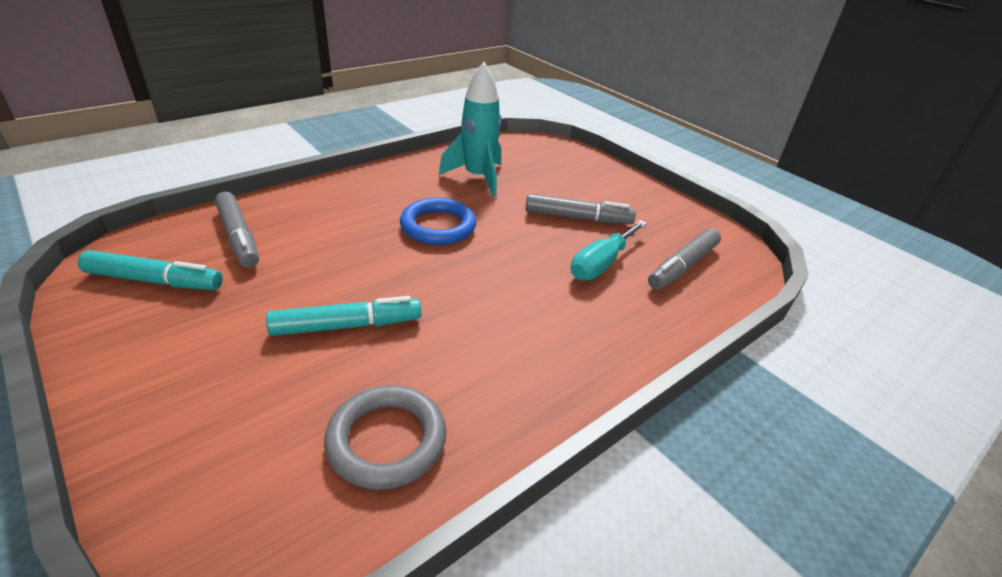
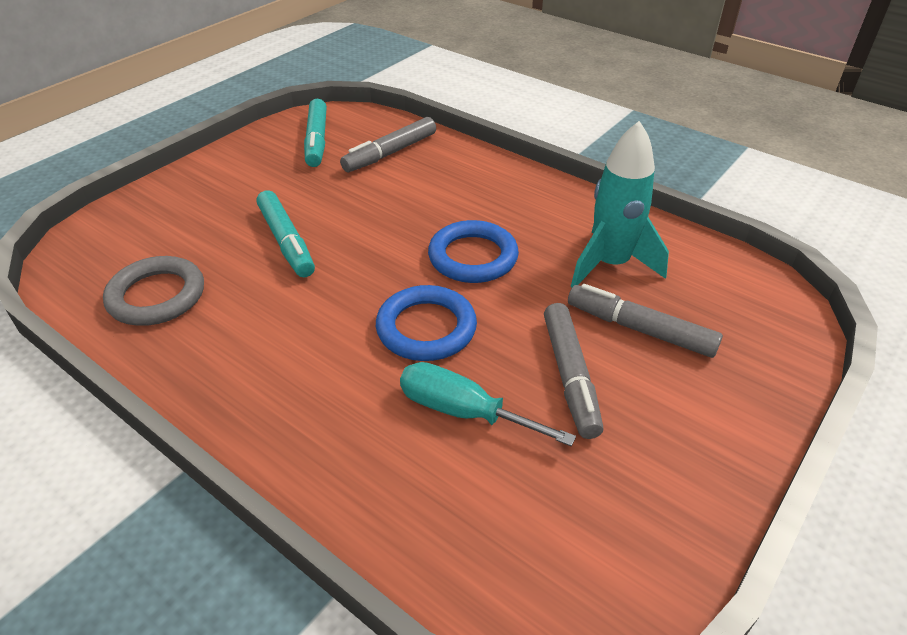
camera: 80 degrees right, 5 degrees up
grey marker [648,228,721,290] -> grey marker moved to [568,284,723,358]
none -> blue ring [376,285,477,361]

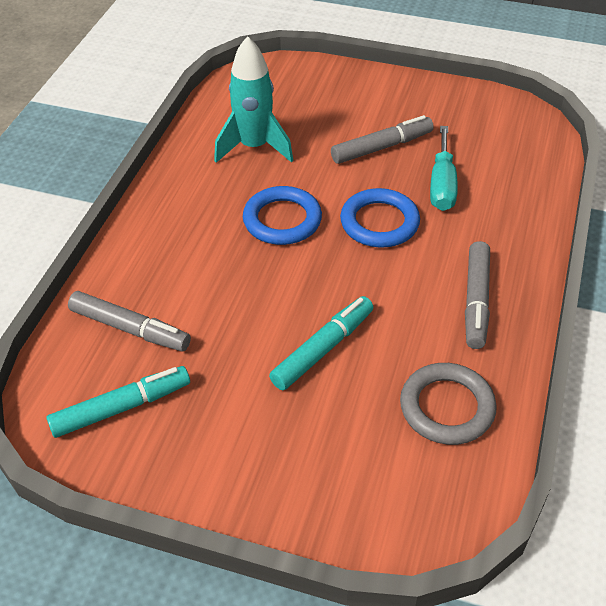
camera: 110 degrees left, 5 degrees up
grey marker [568,284,723,358] -> grey marker moved to [465,241,490,349]

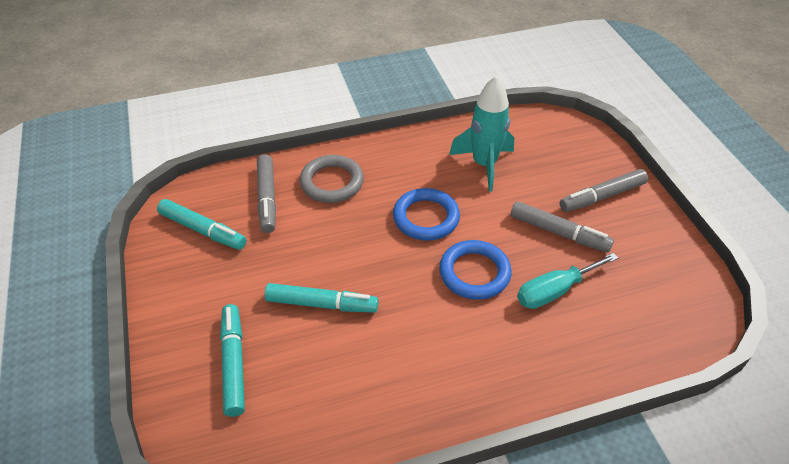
camera: 55 degrees right, 0 degrees up
grey ring [400,363,497,445] -> grey ring moved to [300,155,364,203]
grey marker [465,241,490,349] -> grey marker moved to [560,169,648,212]
none -> turquoise marker [220,304,245,417]

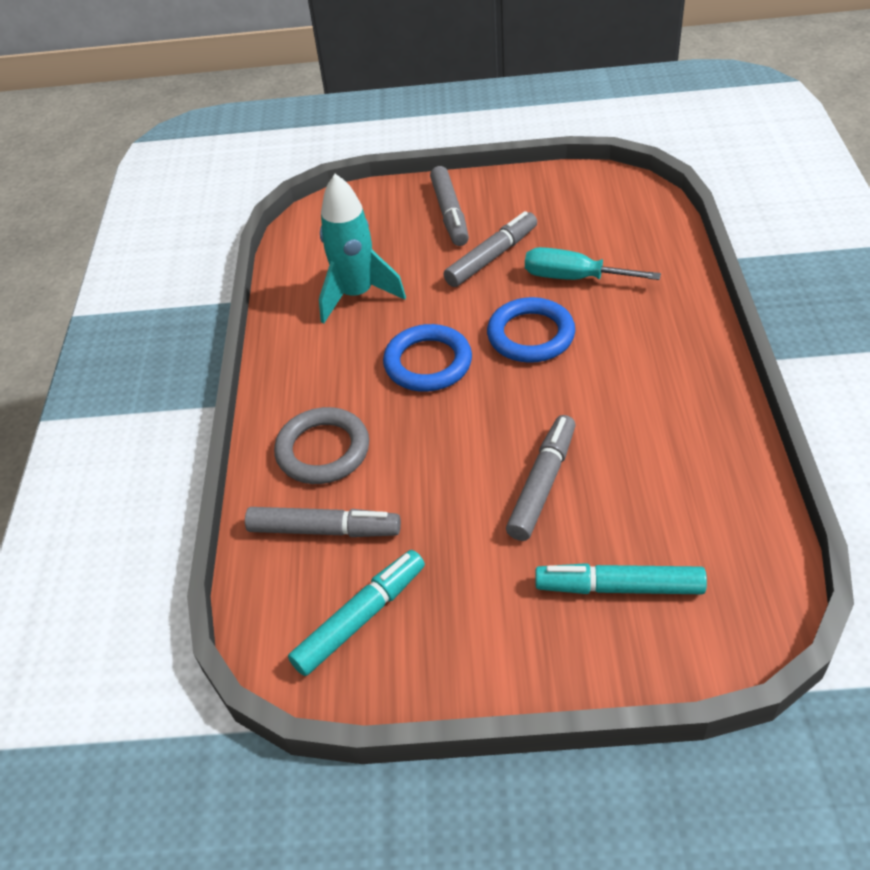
camera: 70 degrees left, 0 degrees up
turquoise marker [264,283,379,313] -> grey marker [506,415,576,541]
turquoise screwdriver [517,253,618,309] -> turquoise screwdriver turned 120 degrees clockwise [525,247,661,280]

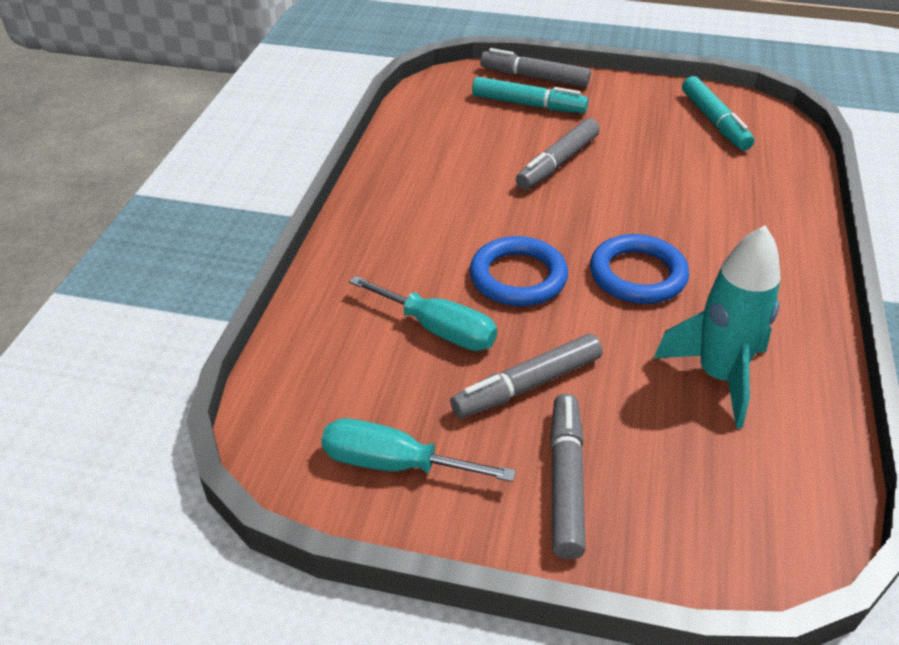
camera: 170 degrees left, 5 degrees down
grey marker [245,507,401,537] -> grey marker moved to [480,48,591,87]
grey ring [274,407,369,484] -> none
turquoise marker [288,550,425,676] -> turquoise marker turned 75 degrees counterclockwise [682,76,754,151]
none -> turquoise screwdriver [321,418,516,482]

